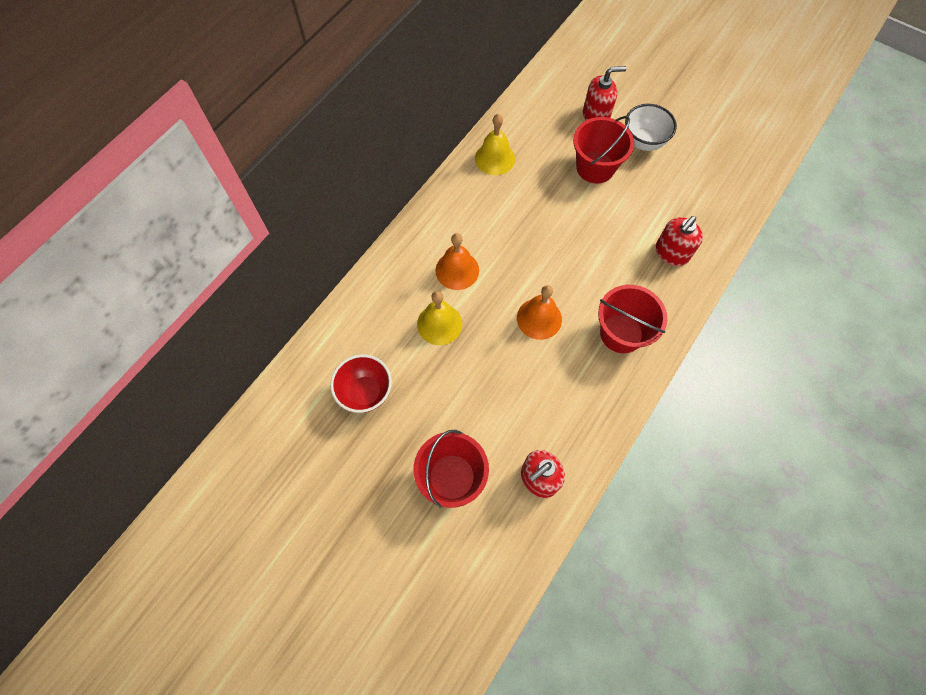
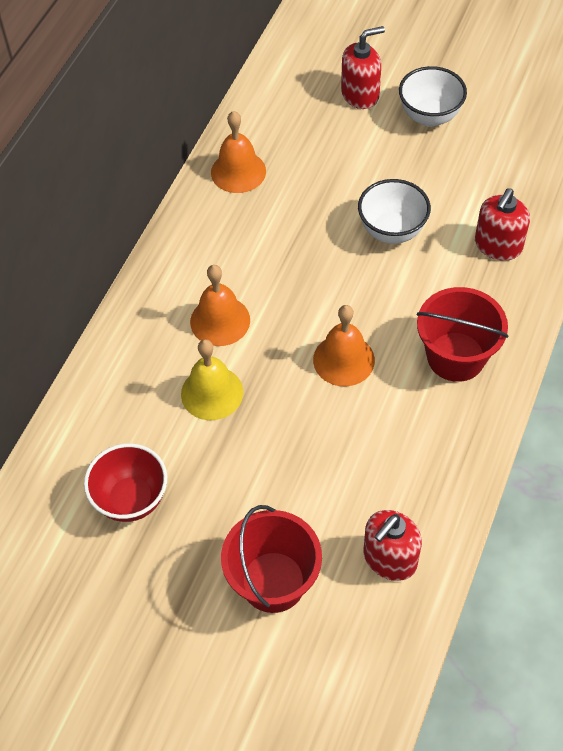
camera: 10 degrees left, 10 degrees down
yellow bell [475,114,515,175] -> orange bell [211,111,266,193]
red bucket [573,116,634,183] -> none
none -> white bowl [358,179,431,244]

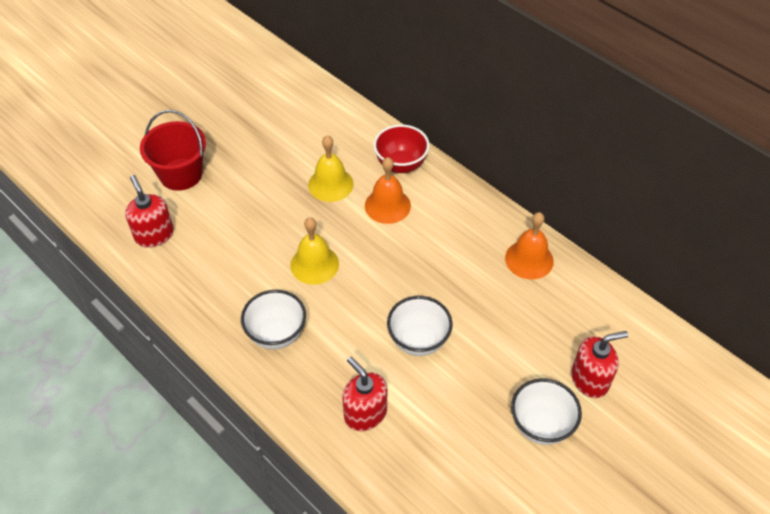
camera: 110 degrees right, 5 degrees down
red bowl [84,443,167,522] -> red bowl moved to [373,124,430,173]
orange bell [313,305,375,386] -> yellow bell [291,217,339,285]
red soap dispenser [341,26,385,109] -> red soap dispenser turned 105 degrees counterclockwise [571,331,628,398]
red bucket [417,287,508,382] -> white bowl [241,290,306,350]

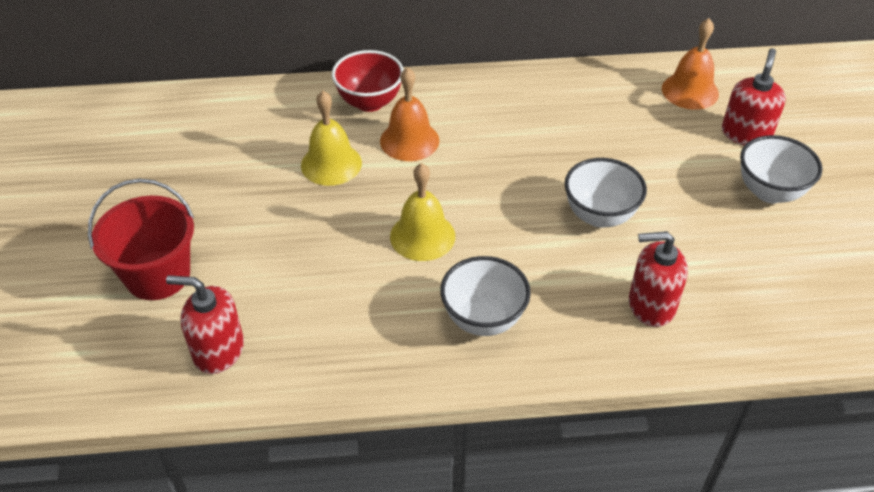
camera: 50 degrees left, 5 degrees down
orange bell [505,212,554,279] -> orange bell moved to [662,18,719,110]

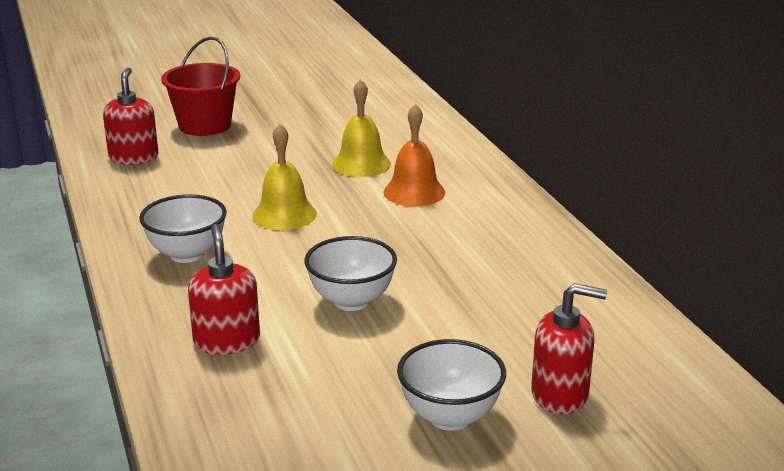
camera: 75 degrees right, 20 degrees down
red bowl [332,50,404,112] -> none
orange bell [662,18,719,110] -> none

